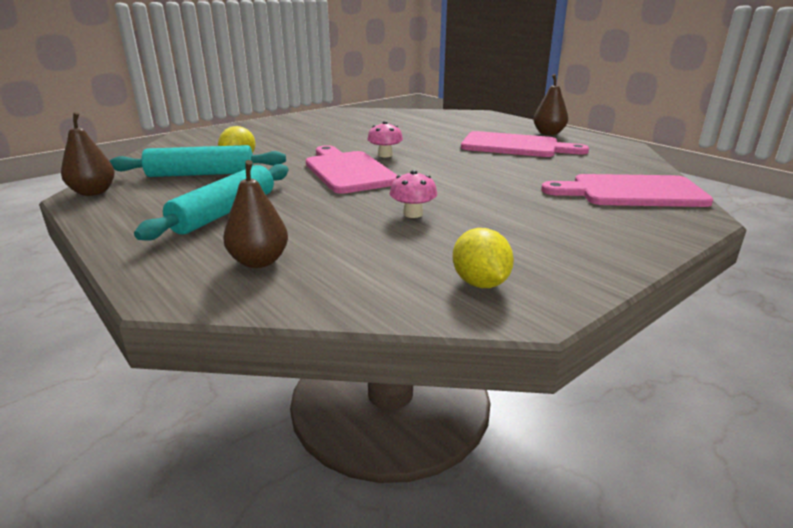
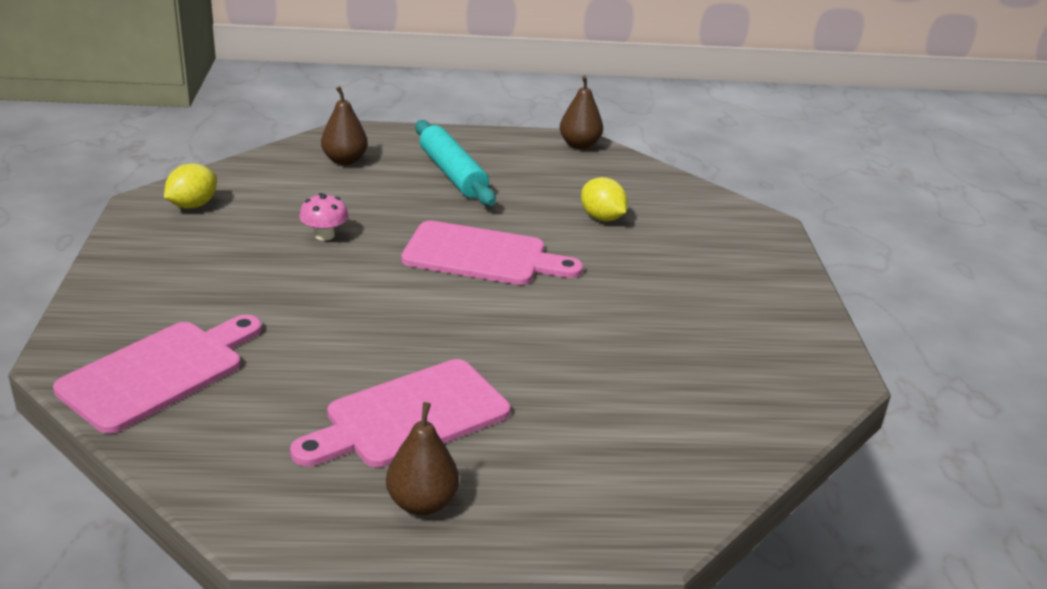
camera: 125 degrees right, 5 degrees up
turquoise rolling pin [109,145,286,177] -> none
pink mushroom [367,121,403,157] -> none
yellow lemon [453,228,514,288] -> yellow lemon turned 75 degrees counterclockwise [164,164,217,209]

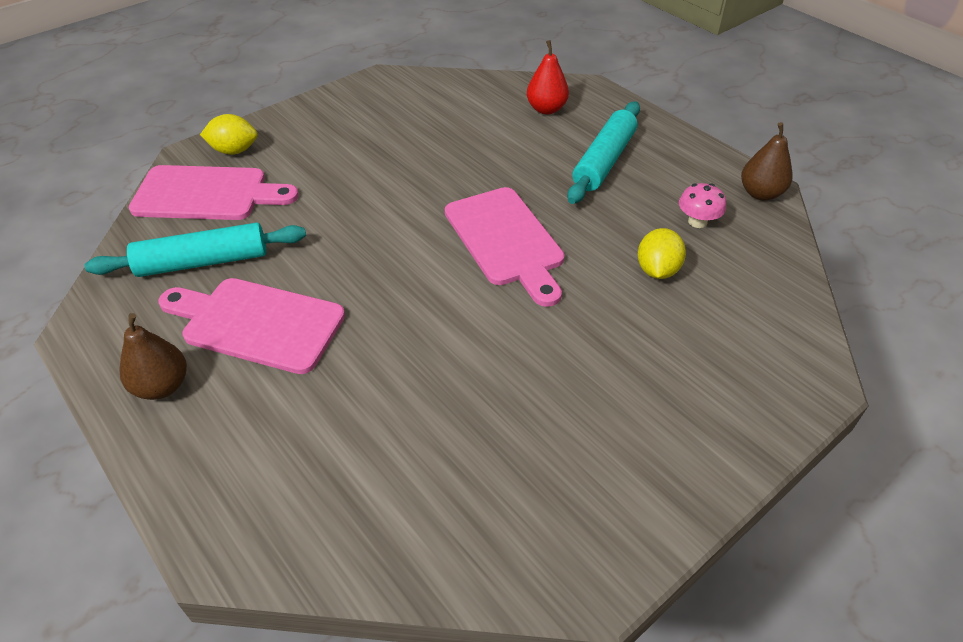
camera: 55 degrees right, 15 degrees up
yellow lemon [164,164,217,209] -> yellow lemon moved to [200,114,257,155]
pink mushroom [299,193,348,241] -> pink mushroom moved to [679,183,726,228]
brown pear [321,86,368,165] -> red pear [527,40,569,115]
none -> turquoise rolling pin [85,223,306,277]

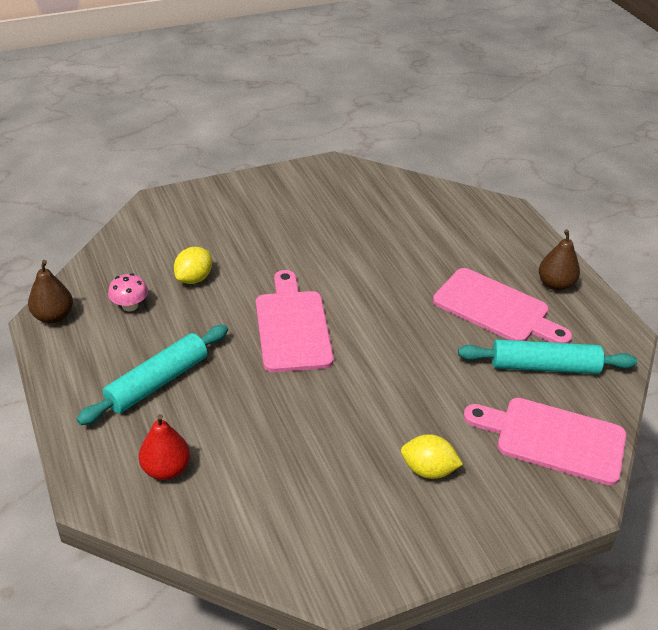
camera: 165 degrees left, 5 degrees down
yellow lemon [200,114,257,155] -> yellow lemon moved to [401,434,463,479]

